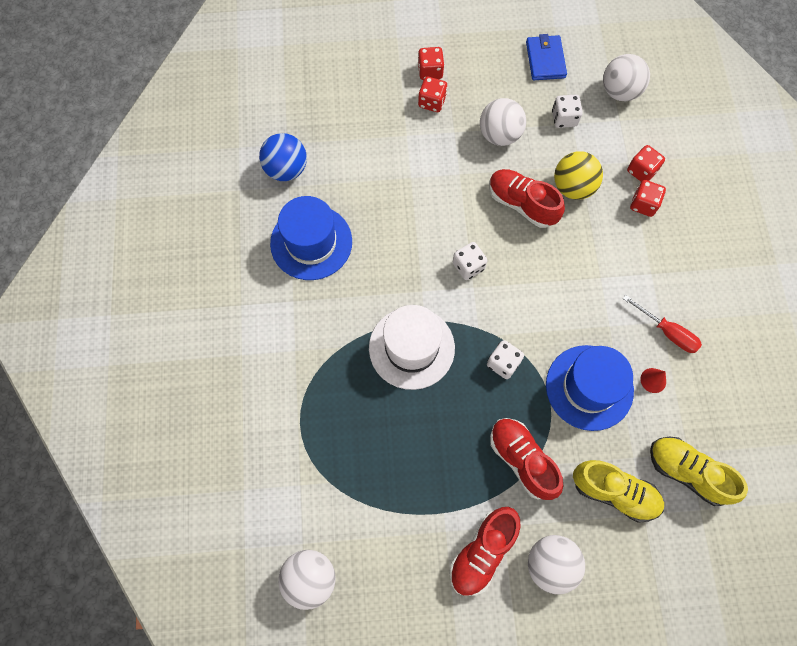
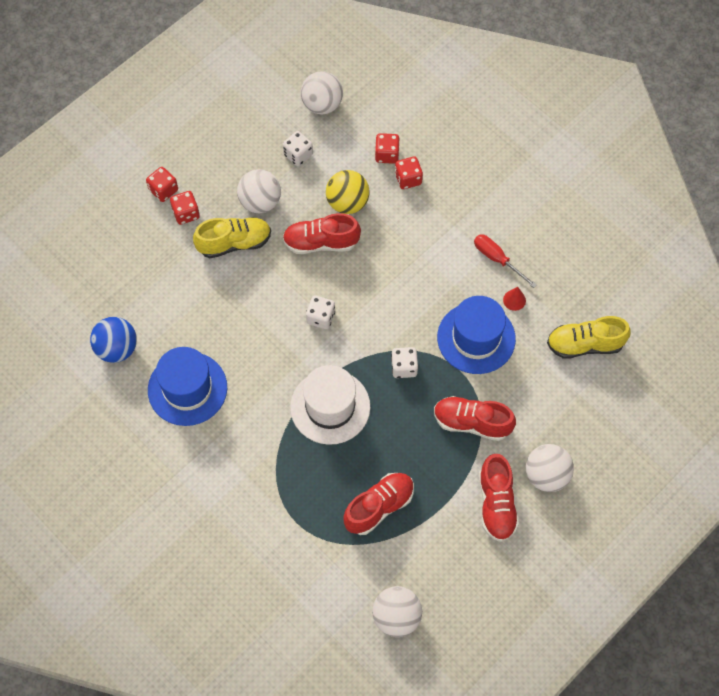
camera: 40 degrees left, 5 degrees down
blue wallet [526,34,567,80] -> none
yellow shoe [573,460,664,523] -> yellow shoe moved to [193,217,271,258]
red screwdriver [623,295,702,353] -> red screwdriver turned 135 degrees counterclockwise [474,234,537,288]
none -> red shoe [343,473,414,535]

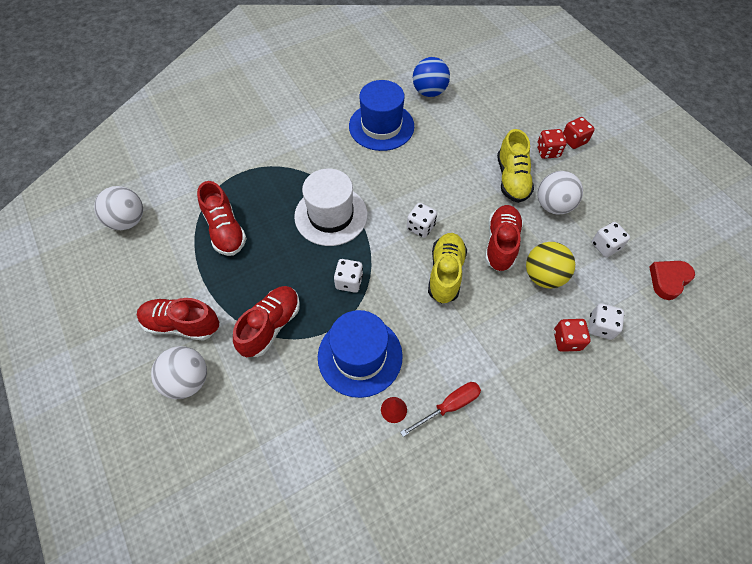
camera: 105 degrees right, 5 degrees down
white ball [301,71,343,114] -> red heart [650,261,695,300]
red dice [375,133,399,164] -> white dice [588,303,624,340]
yellow shoe [547,316,631,359] -> yellow shoe moved to [428,233,467,303]

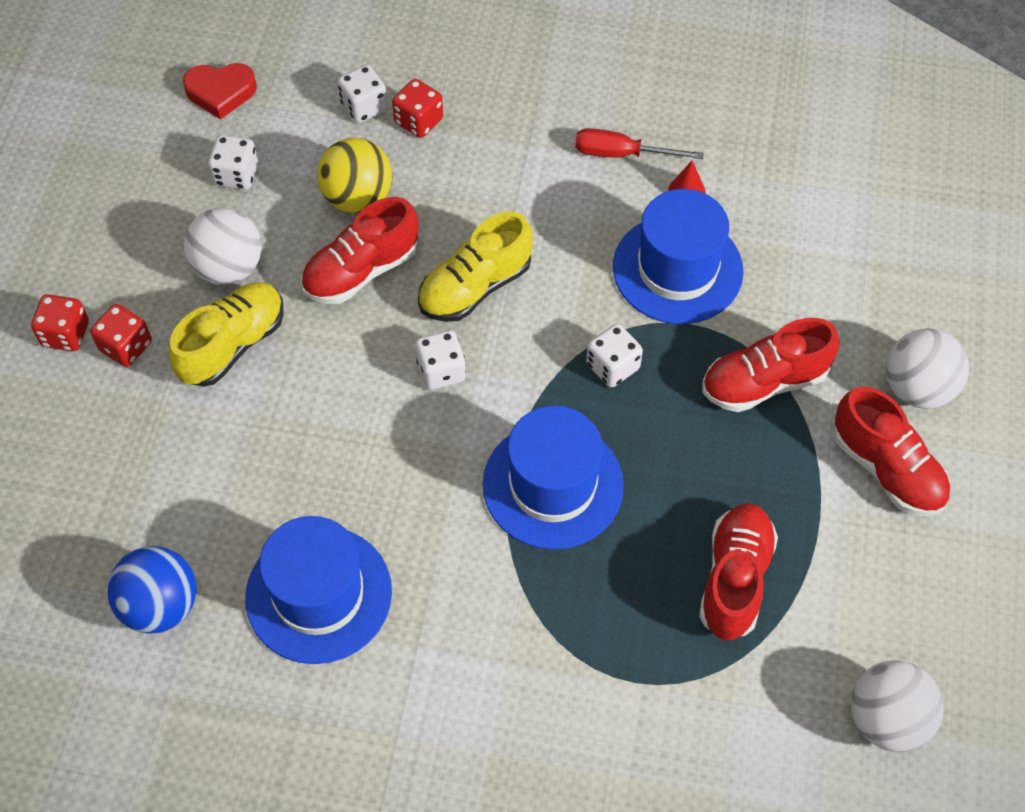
camera: 140 degrees left, 0 degrees up
white hat [294,169,367,246] -> blue hat [483,405,624,550]

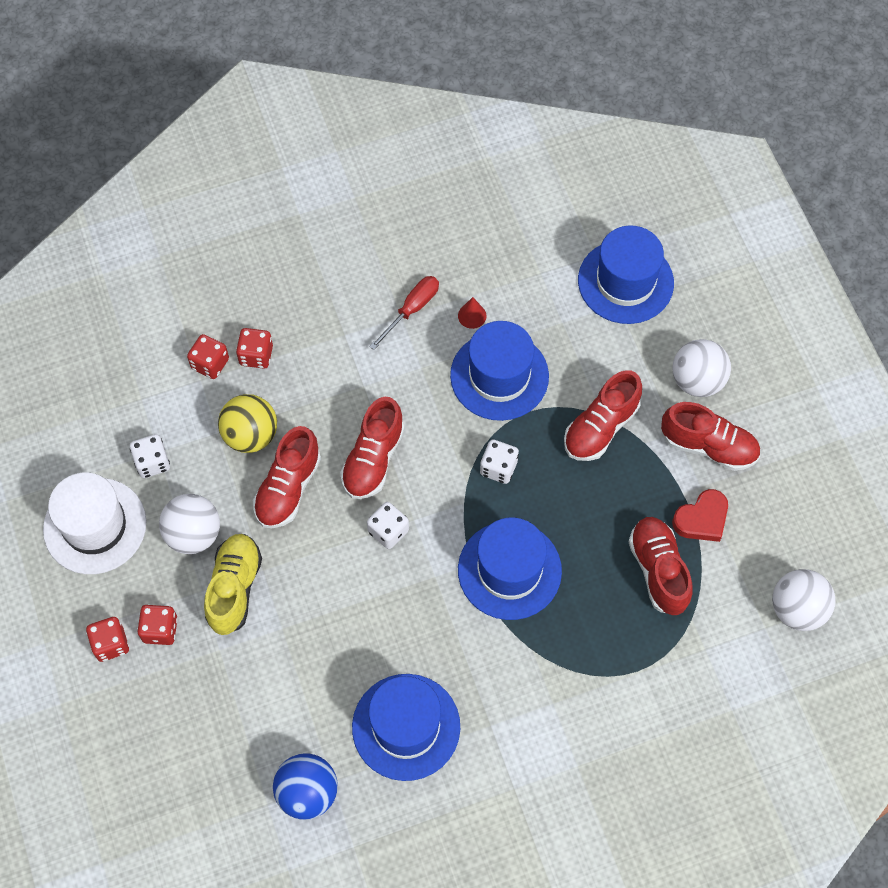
camera: 30 degrees left, 5 degrees up
red heart [183,63,257,120] -> red heart moved to [672,489,728,542]
white dice [337,65,388,123] -> red dice [187,334,229,379]
yellow shoe [418,212,533,322] -> red shoe [340,397,405,499]
red screwdriver [575,128,704,159] -> red screwdriver turned 150 degrees clockwise [369,276,439,350]
none -> white hat [43,473,146,574]
none -> blue hat [578,225,674,324]

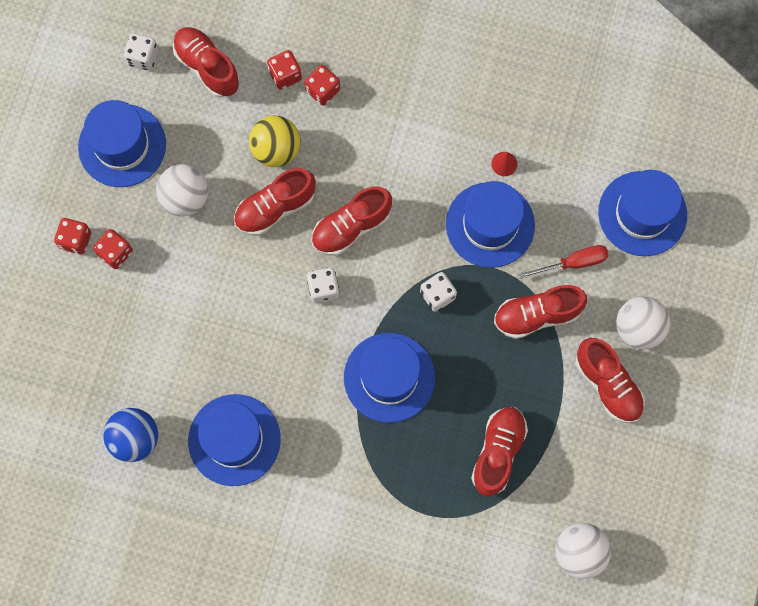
camera: 35 degrees right, 10 degrees up
white hat [43,473,146,574] -> blue hat [78,100,166,187]
white dice [130,434,170,478] -> white dice moved to [124,33,158,71]
yellow shoe [204,534,262,635] -> none
red screwdriver [369,276,439,350] -> red screwdriver moved to [519,245,609,279]
red heart [672,489,728,542] -> none
none -> red shoe [173,27,239,98]

